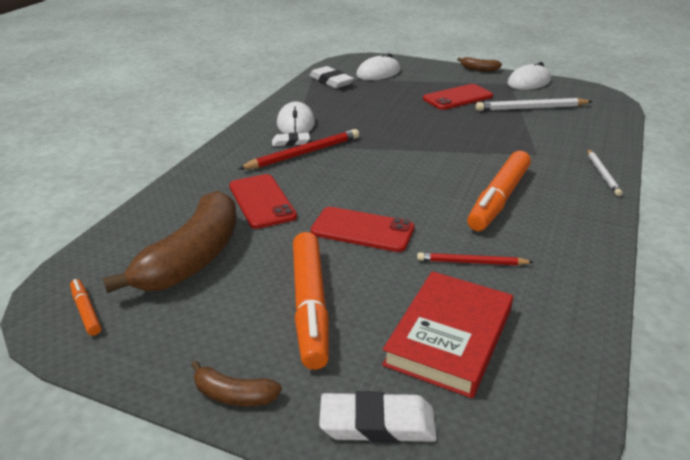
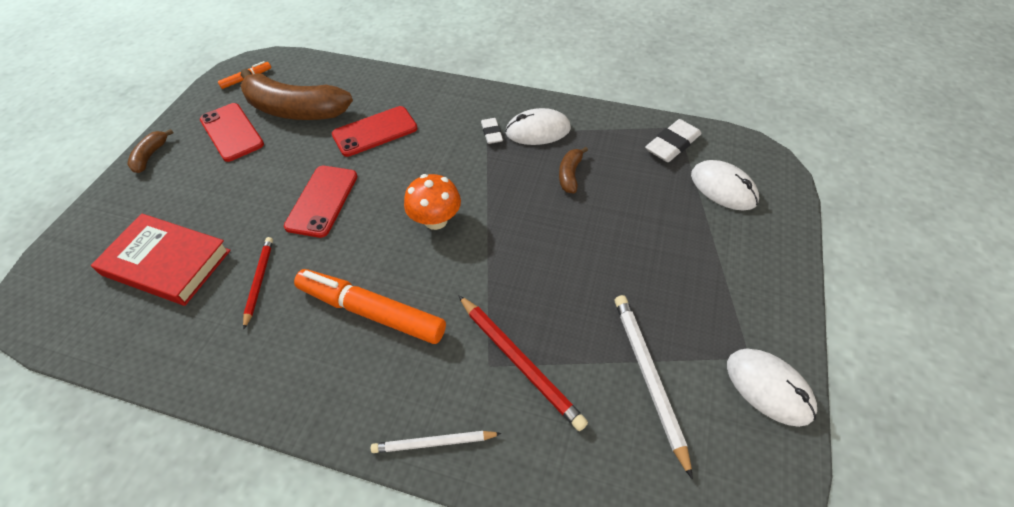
camera: 85 degrees right, 20 degrees up
red pencil [238,129,359,169] -> red pencil moved to [458,295,588,431]
orange marker [293,232,329,370] -> none
white eraser [319,391,437,443] -> none
red phone [423,84,493,110] -> red phone moved to [200,103,264,162]
brown banana [457,57,502,71] -> brown banana moved to [559,147,588,193]
none -> orange mushroom [404,174,461,230]

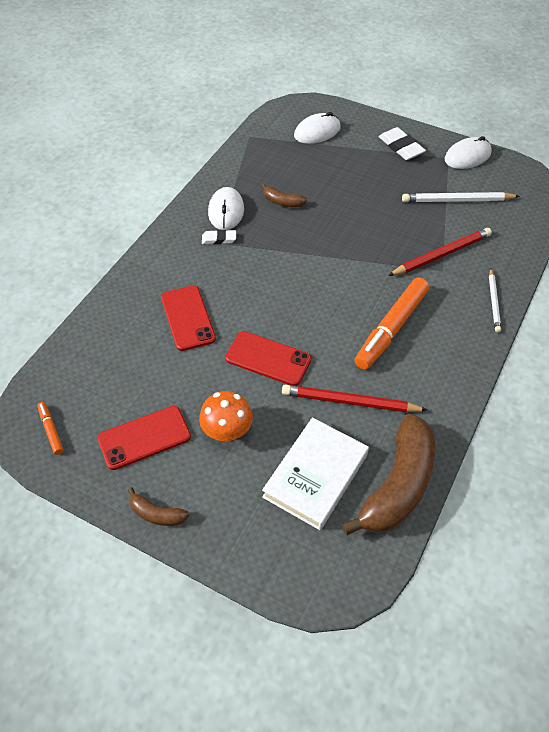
camera: 80 degrees left, 0 degrees up
red book [91,214,231,306] -> white book [262,418,369,530]
brown banana [240,69,353,120] -> brown banana moved to [341,414,435,535]
red pencil [243,237,273,329] -> red pencil [282,384,427,412], size x1.58
orange mushroom [404,174,461,230] -> orange mushroom moved to [199,391,253,441]
white eraser [645,119,701,162] -> white eraser moved to [379,127,426,160]

